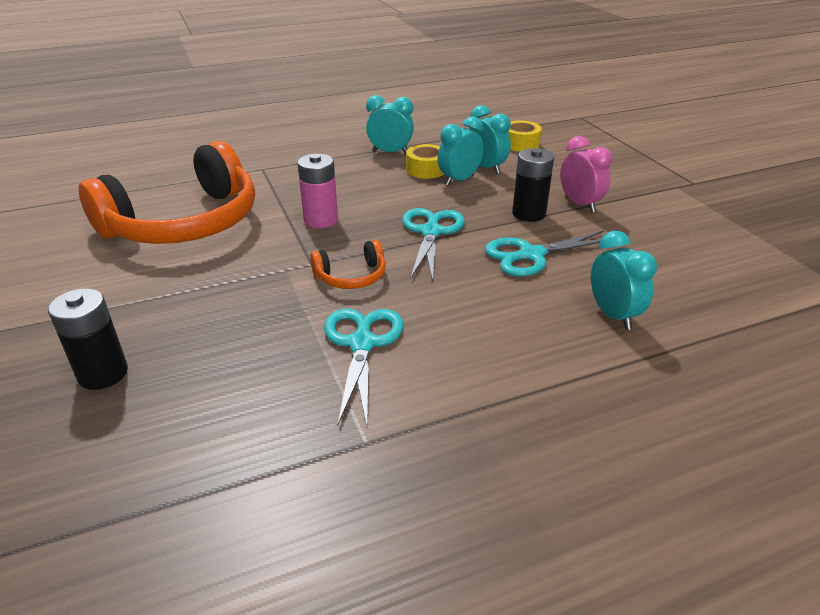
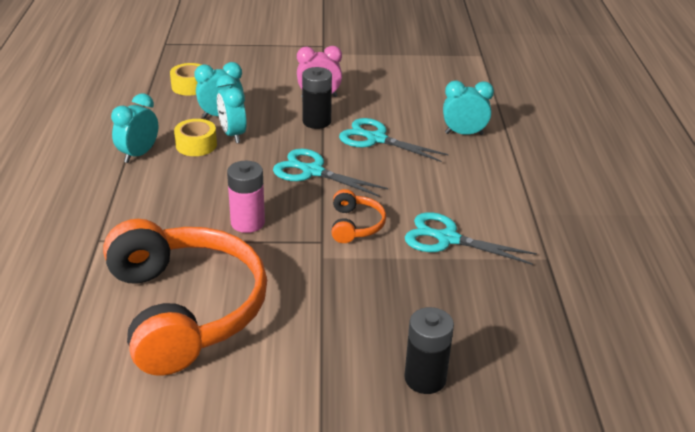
camera: 70 degrees left, 0 degrees up
turquoise scissors [485,230,605,276] -> turquoise scissors turned 120 degrees clockwise [339,118,449,162]

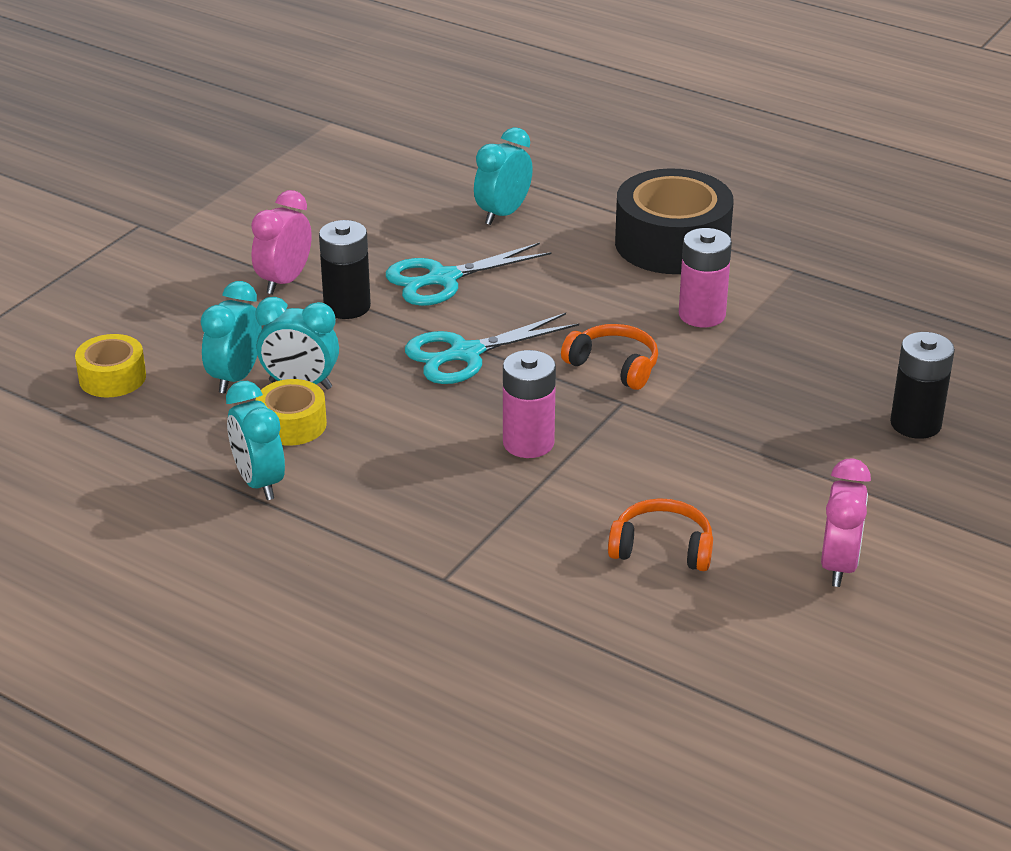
camera: 55 degrees left, 0 degrees up
orange headphones [103,219,267,376] -> orange headphones [608,498,713,571], size x0.42
turquoise scissors [405,212,537,265] -> pink battery [679,228,732,327]
none -> black tape [615,168,734,274]
none -> pink clock [821,458,871,587]

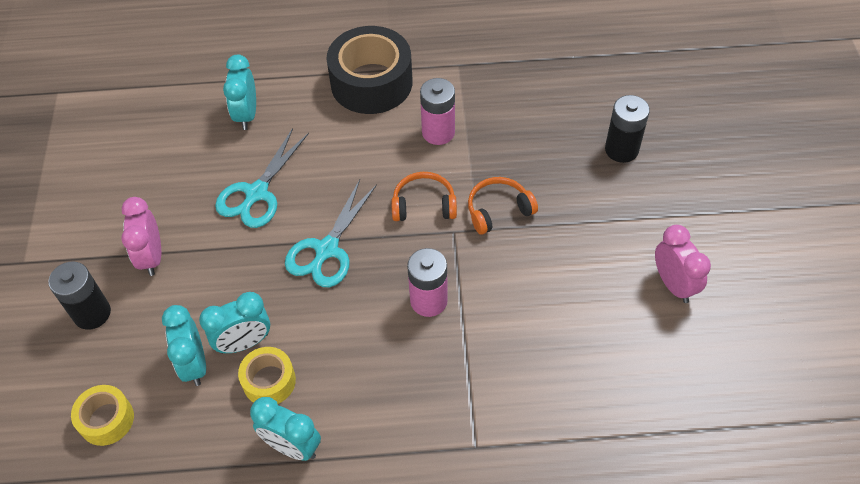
camera: 35 degrees left, 20 degrees up
black battery [319,220,371,319] -> black battery moved to [48,261,111,330]
orange headphones [608,498,713,571] -> orange headphones moved to [468,177,538,234]

